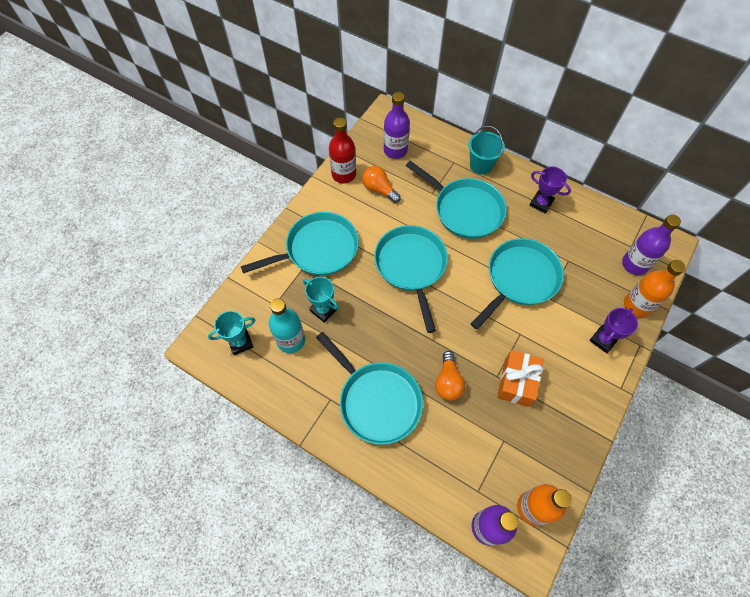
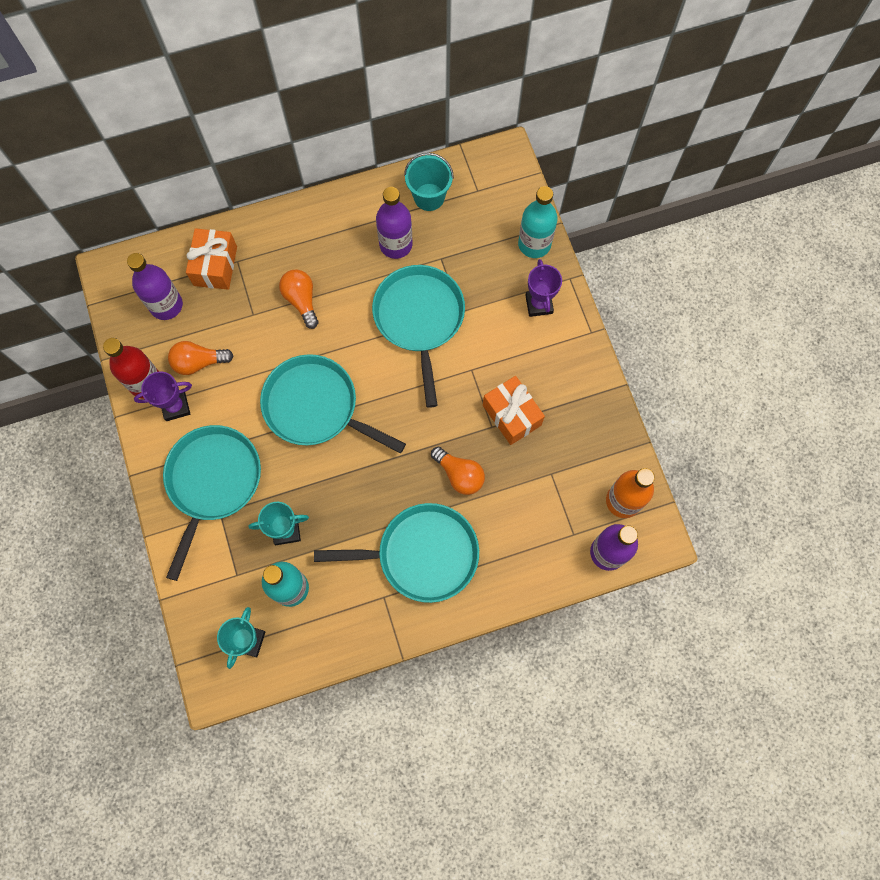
camera: 50 degrees left, 10 degrees up
turquoise pan [406,161,507,239] -> orange light bulb [279,270,319,329]
turquoise bucket [468,126,505,175] -> turquoise bucket moved to [404,153,454,211]
purple trophy [529,167,571,214] -> purple trophy moved to [134,372,192,421]
purple bottle [622,215,681,275] -> purple bottle moved to [376,187,413,259]
orange bottle [624,260,685,317] -> turquoise bottle [518,186,558,258]
none -> orange gift [186,228,237,290]

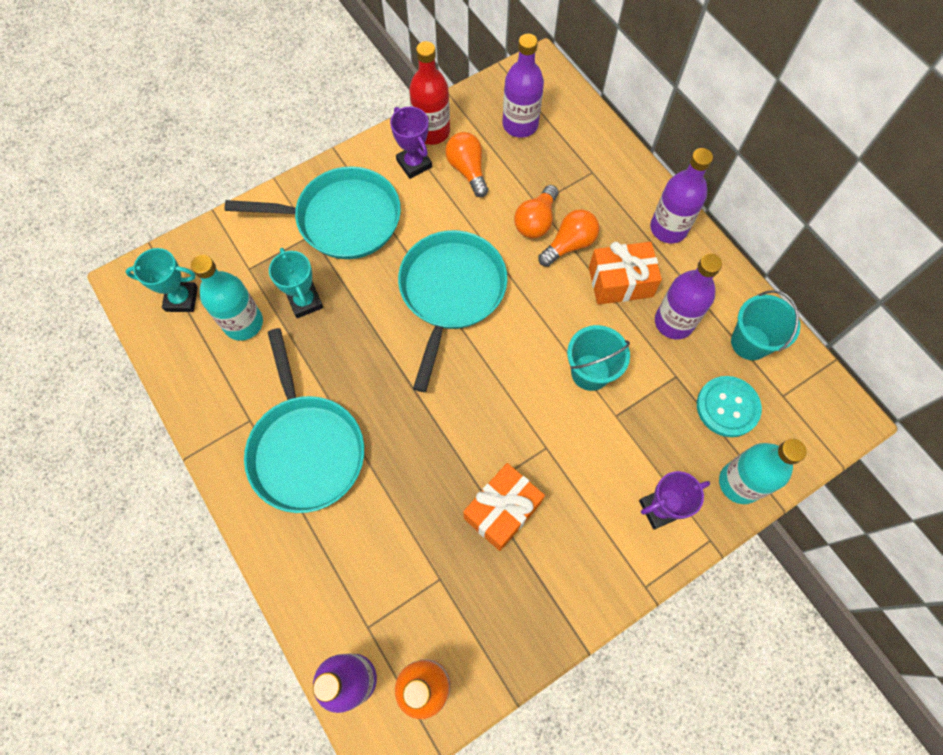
camera: 75 degrees right, 5 degrees down
orange gift [186,228,237,290] -> orange gift moved to [589,242,662,305]
turquoise pan [372,265,465,408] -> turquoise bucket [567,325,630,391]
orange light bulb [431,447,485,495] -> orange light bulb moved to [514,185,558,238]
none -> purple bottle [650,148,713,243]
none -> turquoise button [697,376,762,437]

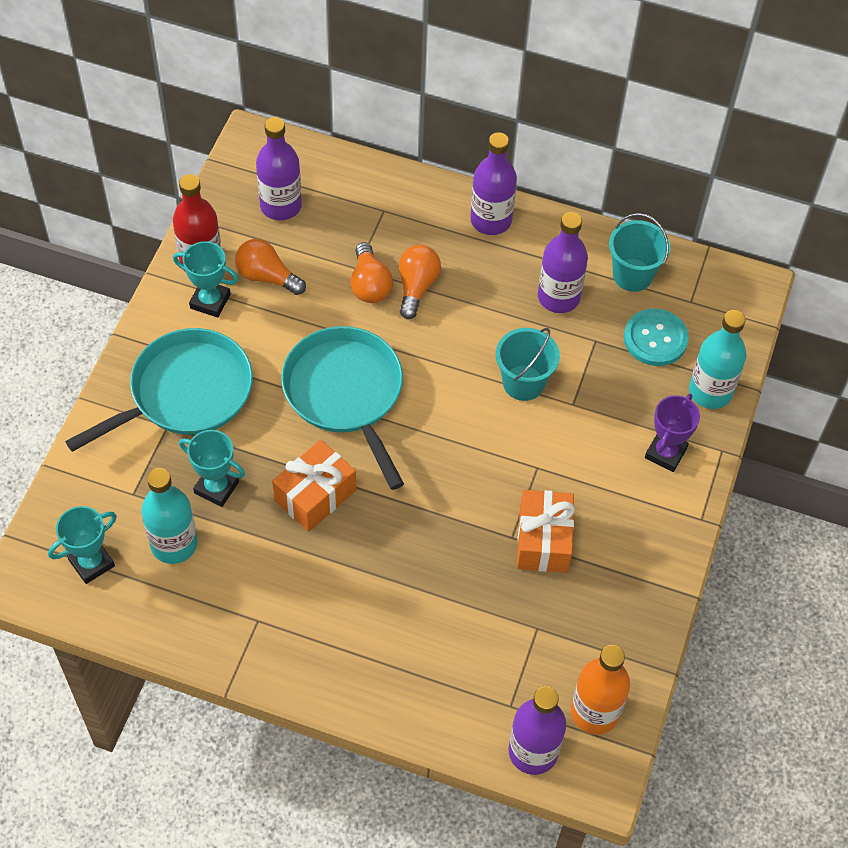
camera: 40 degrees left, 10 degrees down
turquoise pan [244,328,364,513] -> none
purple trophy [390,107,432,179] -> turquoise trophy [173,241,239,318]
orange gift [589,242,662,305] -> orange gift moved to [272,440,356,532]

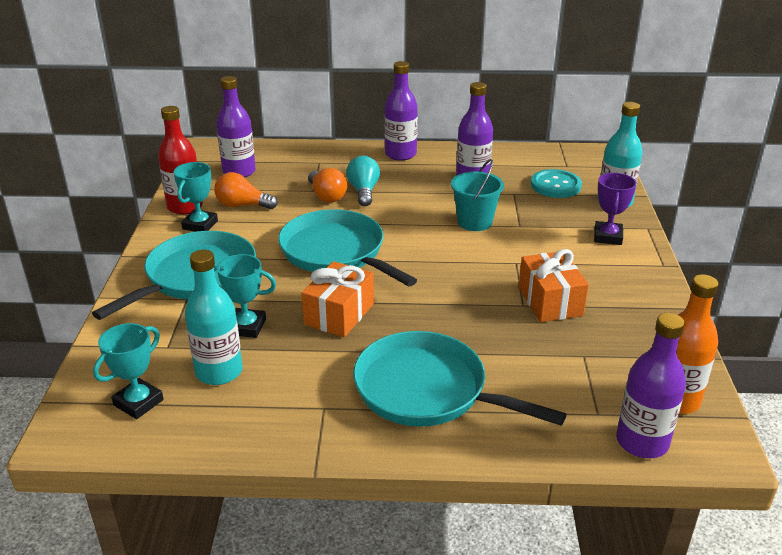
camera: 15 degrees left, 25 degrees down
turquoise trophy [173,241,239,318] -> turquoise trophy turned 75 degrees counterclockwise [173,162,218,232]
orange light bulb [399,245,441,319] -> turquoise light bulb [346,155,380,206]
turquoise bucket [609,213,670,292] -> none
none -> turquoise pan [353,331,567,427]

